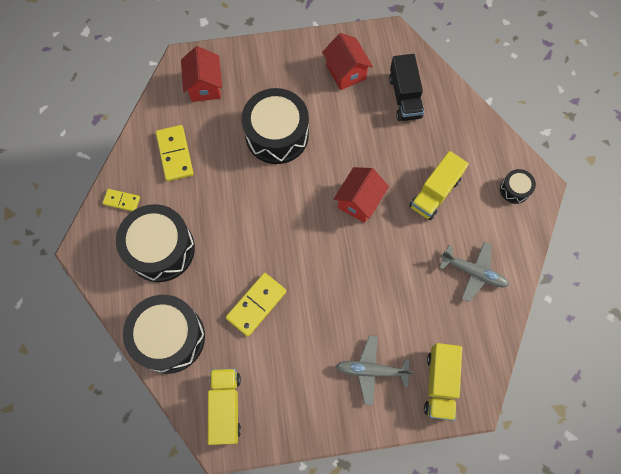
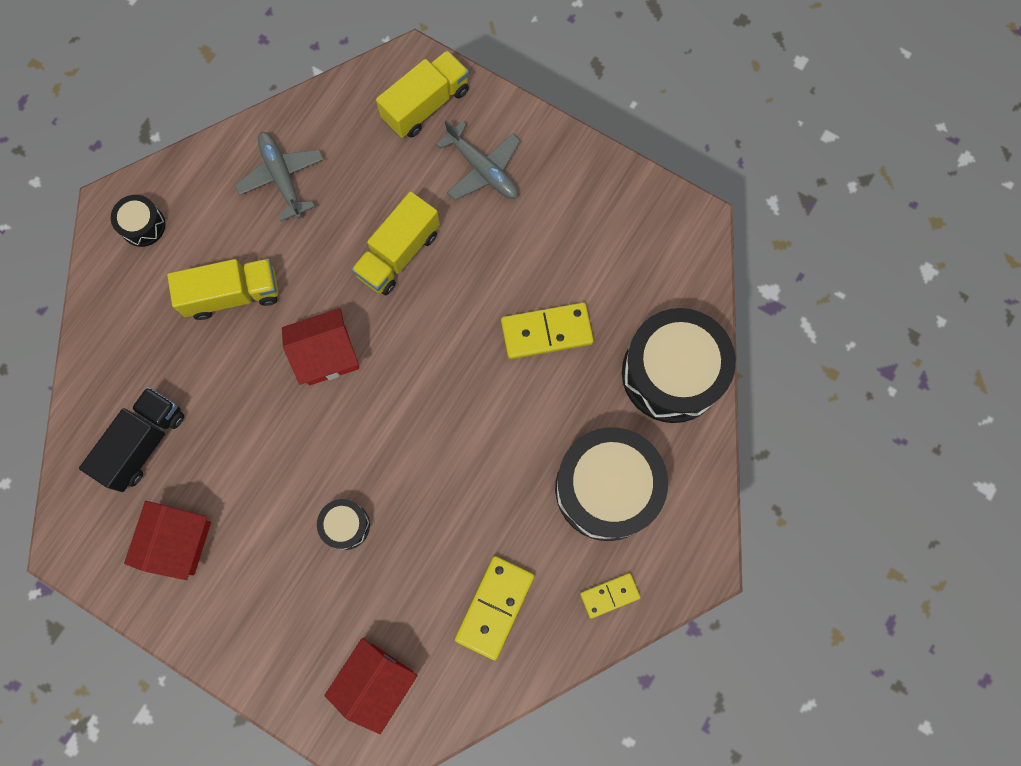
camera: 140 degrees left, 5 degrees up
yellow domino [103,189,140,211] -> yellow domino turned 75 degrees counterclockwise [580,573,641,619]
yellow truck [208,368,241,445] -> yellow truck moved to [351,191,440,295]
black drum [242,88,309,164] -> black drum [317,499,370,550], size x0.46

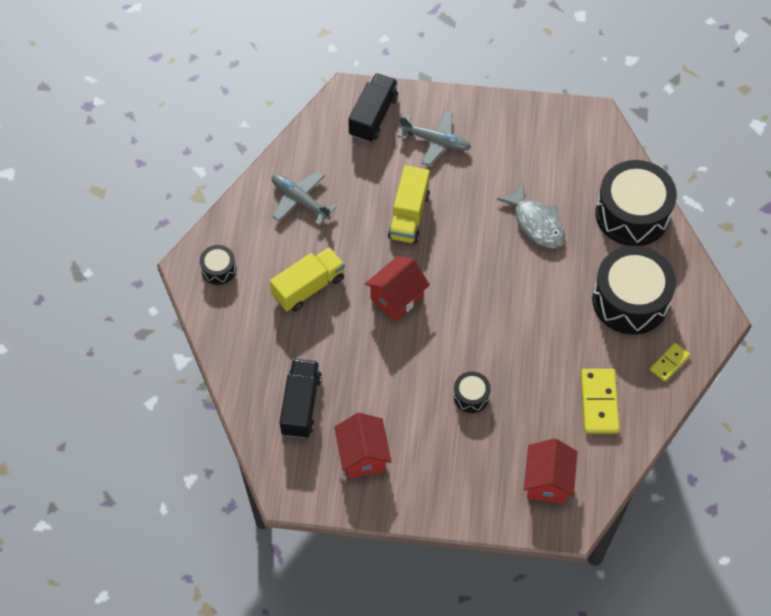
camera: 25 degrees left, 15 degrees down
yellow truck [376,50,469,138] -> black truck [348,73,398,142]
yellow domino [501,303,594,359] -> grey fish [497,183,565,248]

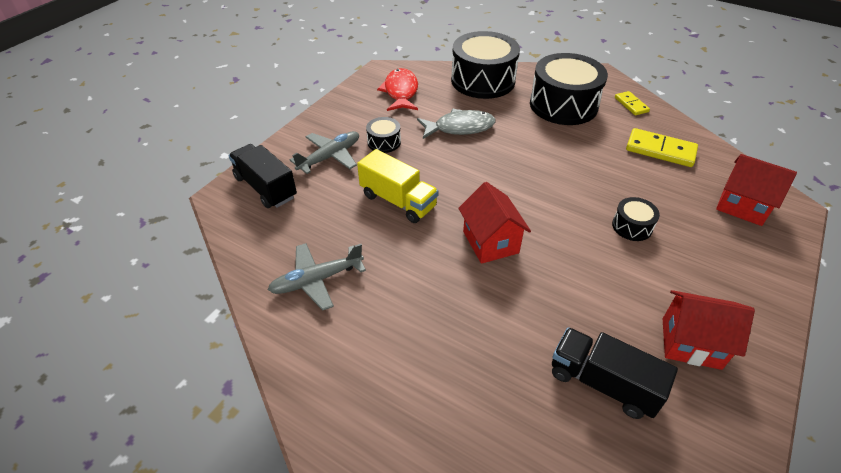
camera: 65 degrees left, 15 degrees down
black drum [200,245,236,285] -> black drum moved to [366,117,401,153]
yellow truck [270,247,345,312] -> none
none -> red fish [377,68,418,111]

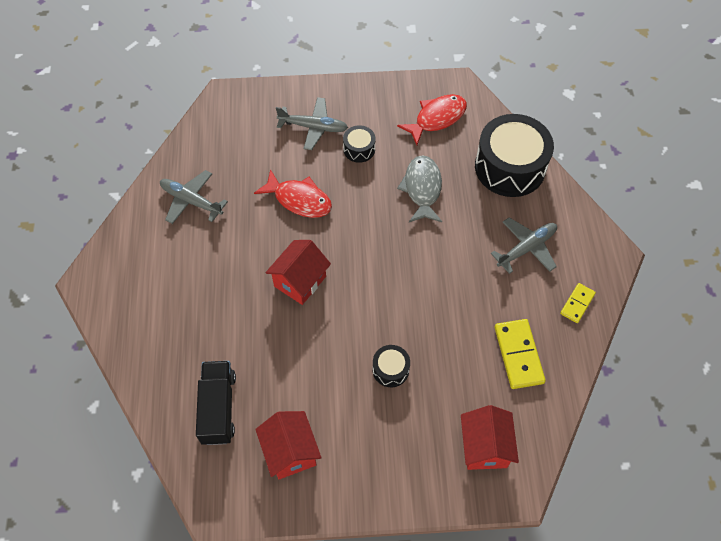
camera: 55 degrees right, 15 degrees up
black truck [228,144,297,208] -> none
yellow truck [357,149,439,223] -> red fish [254,169,332,218]
grey fish [417,109,495,139] -> grey fish turned 135 degrees counterclockwise [397,155,442,222]
black drum [530,53,608,125] -> grey plane [491,217,557,274]

